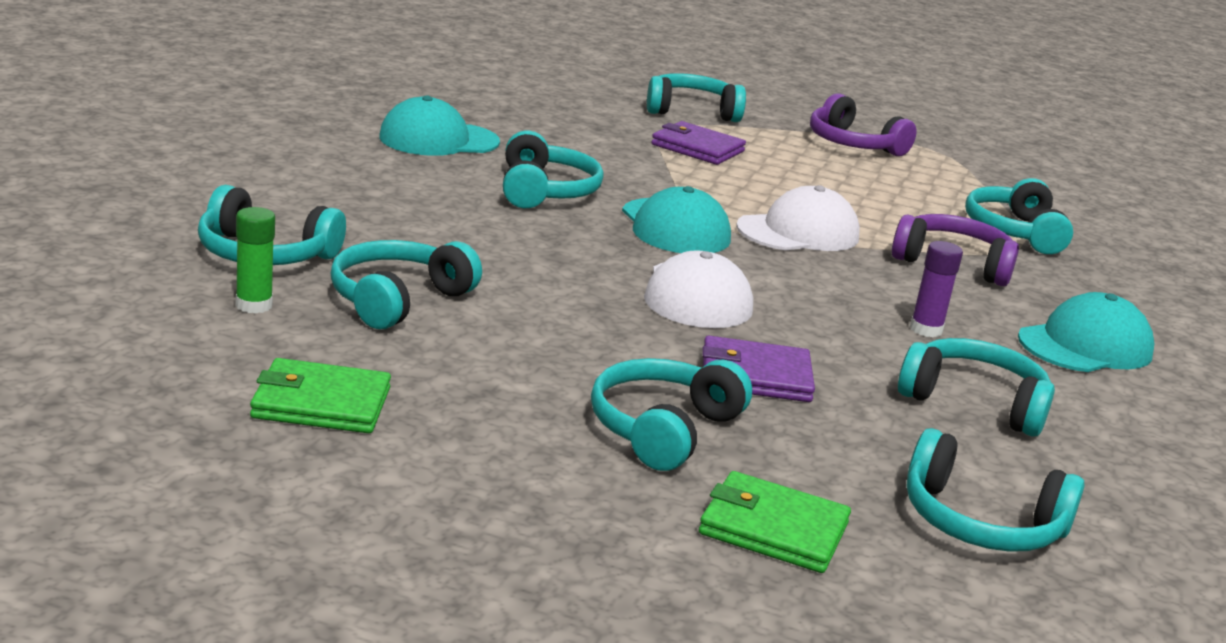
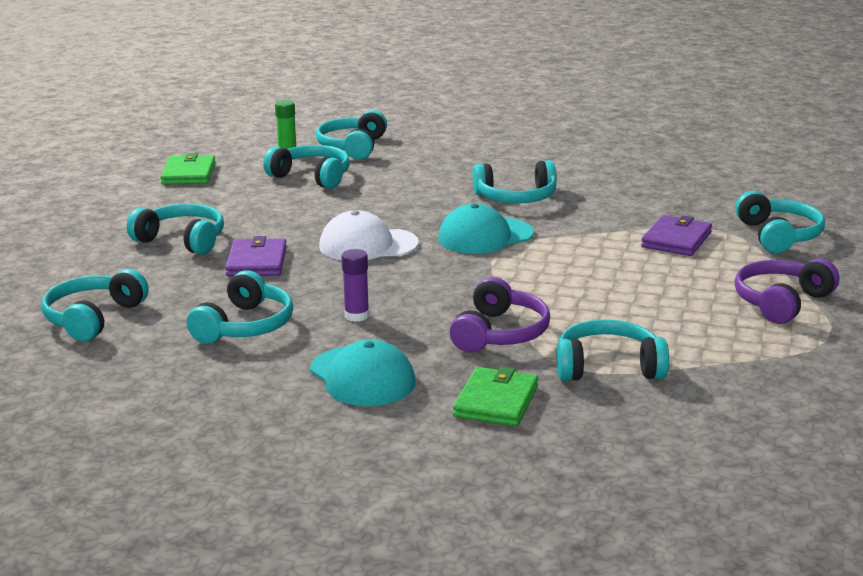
camera: 90 degrees right, 0 degrees up
turquoise cap [379,95,500,156] -> none
green wallet [699,471,851,573] -> green wallet moved to [453,367,538,426]
white cap [736,185,860,251] -> none

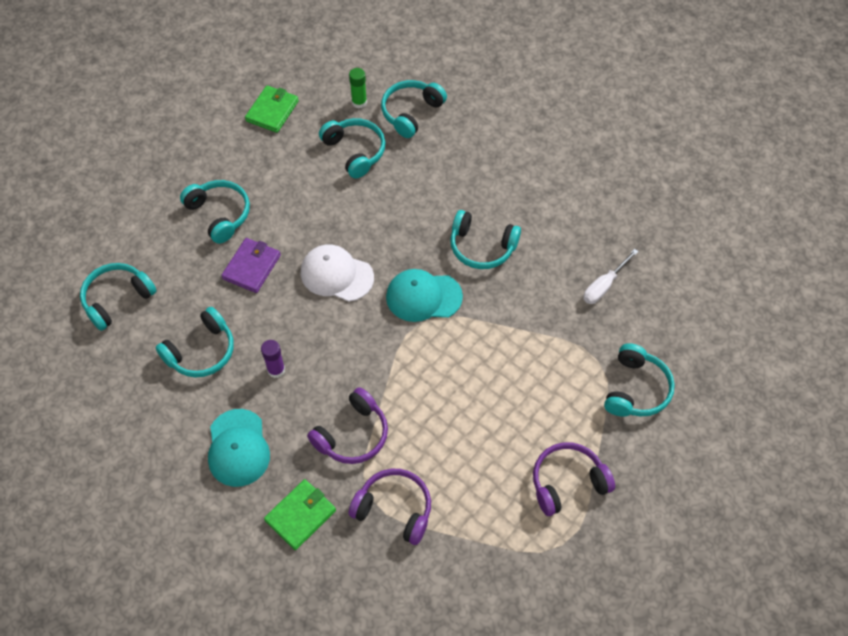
camera: 25 degrees right, 35 degrees up
turquoise headphones [556,319,669,381] -> purple headphones [348,469,431,545]
purple wallet [641,215,712,256] -> none
none -> white screwdriver [583,249,639,304]

